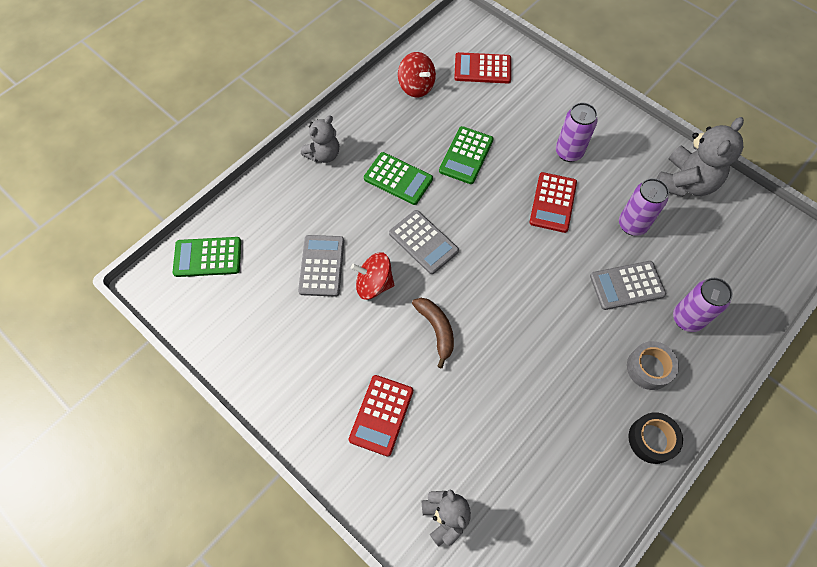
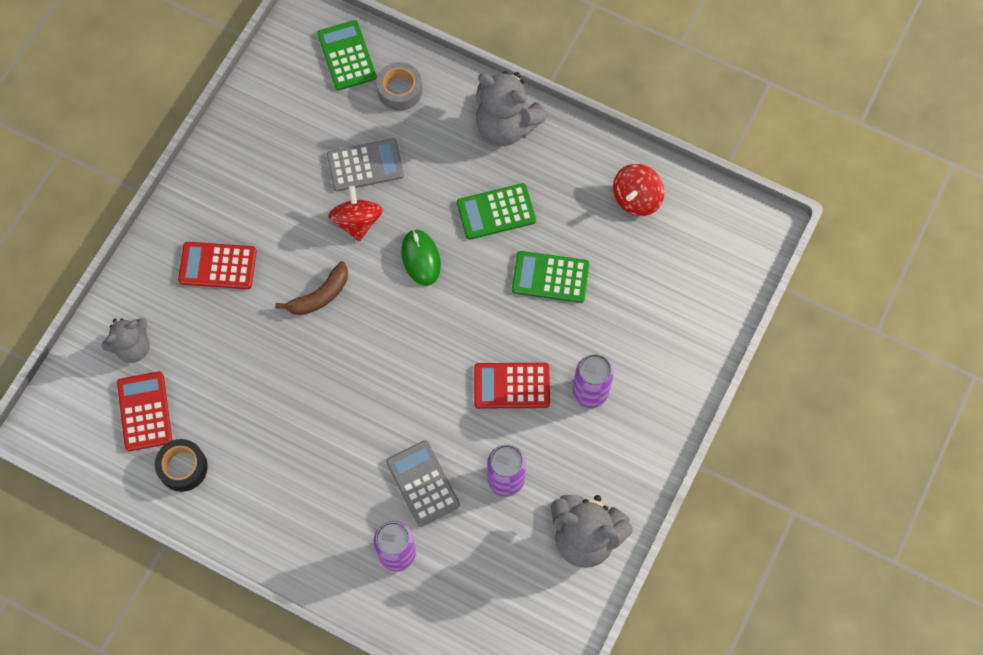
camera: 75 degrees right, 5 degrees up
grey teddy bear [301,115,339,163] -> grey teddy bear [476,71,548,146], size x1.58
green calculator [364,152,433,205] -> green calculator turned 60 degrees clockwise [457,183,536,240]
grey calculator [389,210,459,274] -> green mouse [401,229,441,286]
red calculator [454,52,511,84] -> red calculator moved to [117,371,172,451]
grey tape [627,341,679,390] -> grey tape moved to [377,62,422,111]
black tape [628,412,683,464] -> black tape moved to [155,439,208,492]

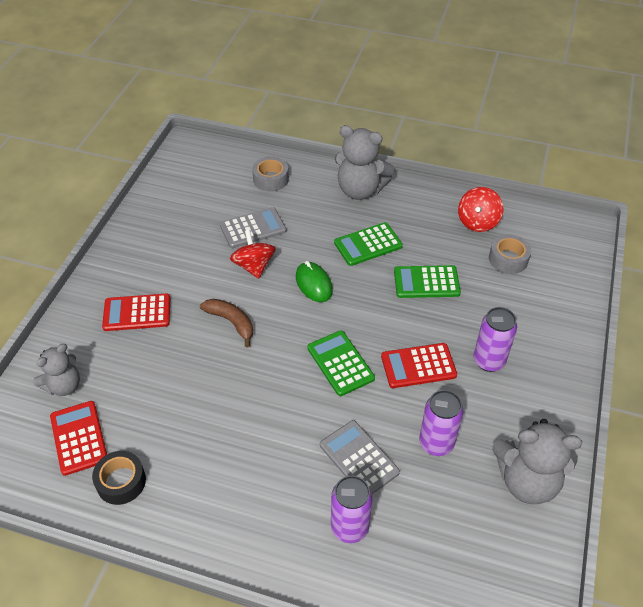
camera: 10 degrees left, 20 degrees down
brown banana [275,261,348,315] -> brown banana turned 90 degrees counterclockwise [200,299,253,348]
green calculator [317,20,376,90] -> green calculator moved to [307,330,375,396]
none -> grey tape [489,234,531,274]

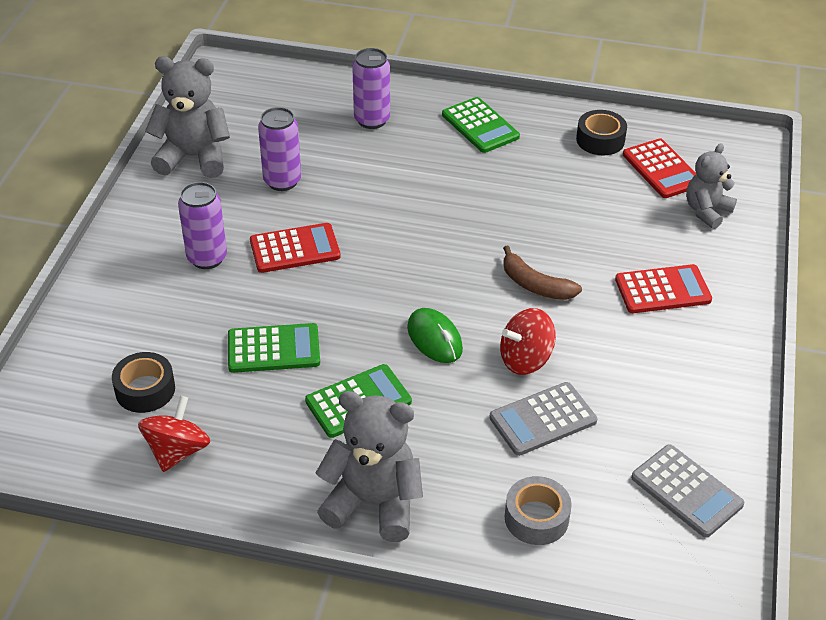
camera: 175 degrees right, 5 degrees down
red spinning top [230,230,276,279] -> red spinning top turned 90 degrees clockwise [500,308,556,375]
green calculator [307,330,375,396] -> green calculator moved to [442,97,520,153]
grey calculator [320,420,400,494] -> grey calculator moved to [631,444,744,538]
grey tape [489,234,531,274] -> black tape [112,352,175,413]

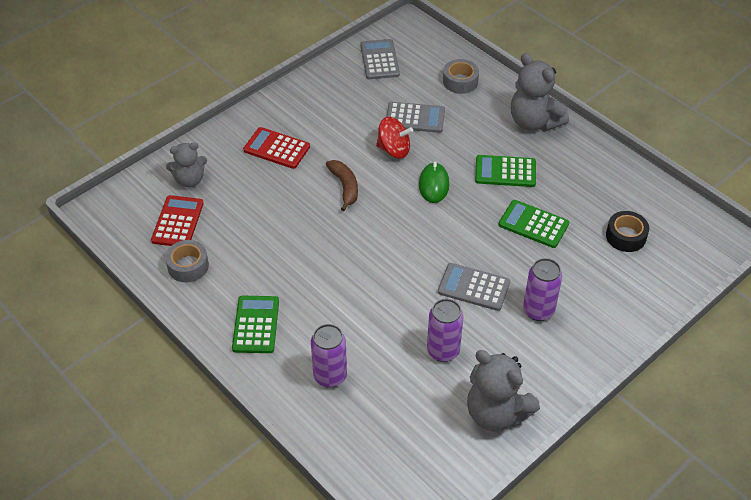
camera: 145 degrees left, 5 degrees up
red spinning top [138,396,210,472] -> none
red calculator [250,223,341,273] -> grey calculator [438,263,510,311]
black tape [576,110,627,155] -> grey tape [165,240,209,282]

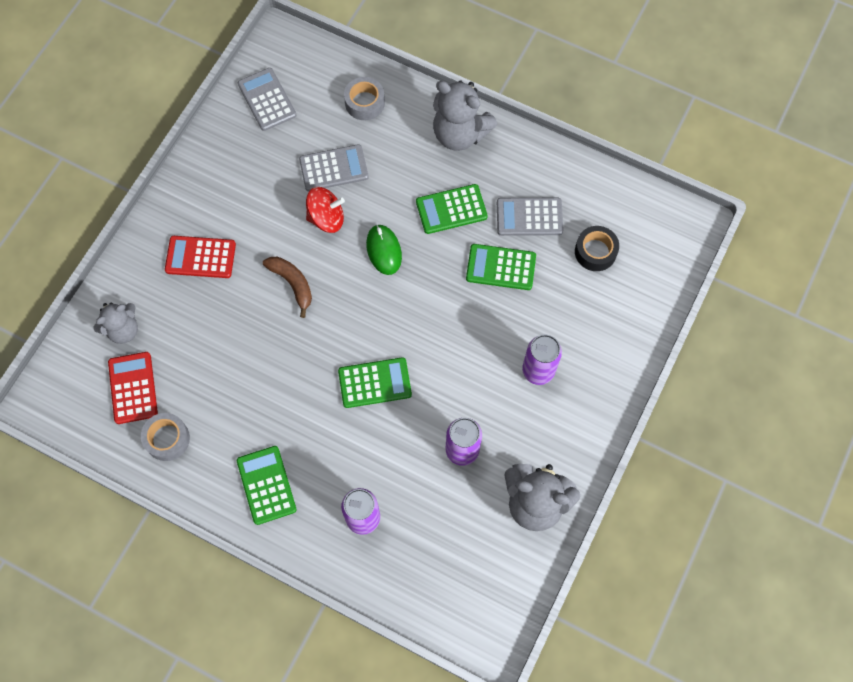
camera: 20 degrees left, 20 degrees up
grey calculator [438,263,510,311] -> grey calculator moved to [497,198,563,236]
none -> green calculator [338,357,412,408]

